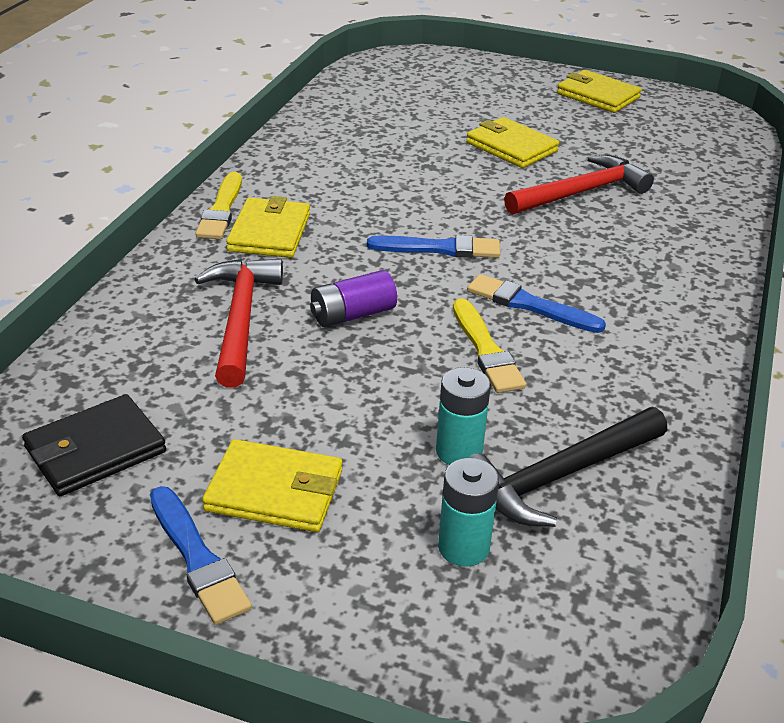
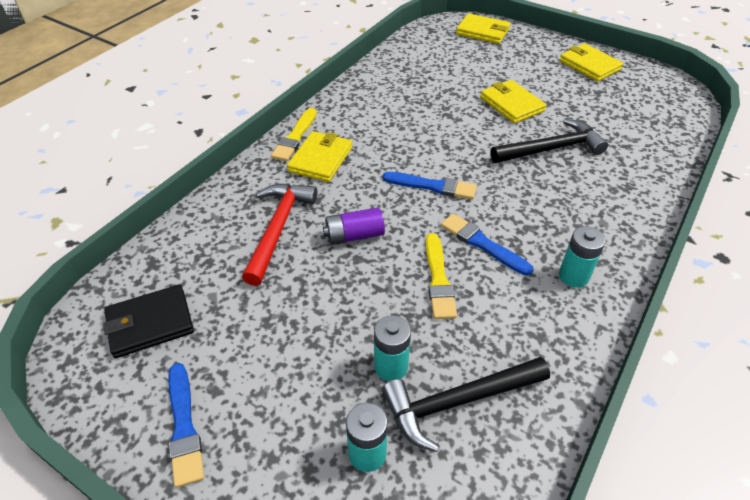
camera: 15 degrees right, 10 degrees up
yellow wallet [202,439,342,532] -> yellow wallet moved to [456,13,510,44]
red hammer [504,155,654,215] -> black hammer [491,119,608,163]
none -> turquoise battery [559,226,606,288]

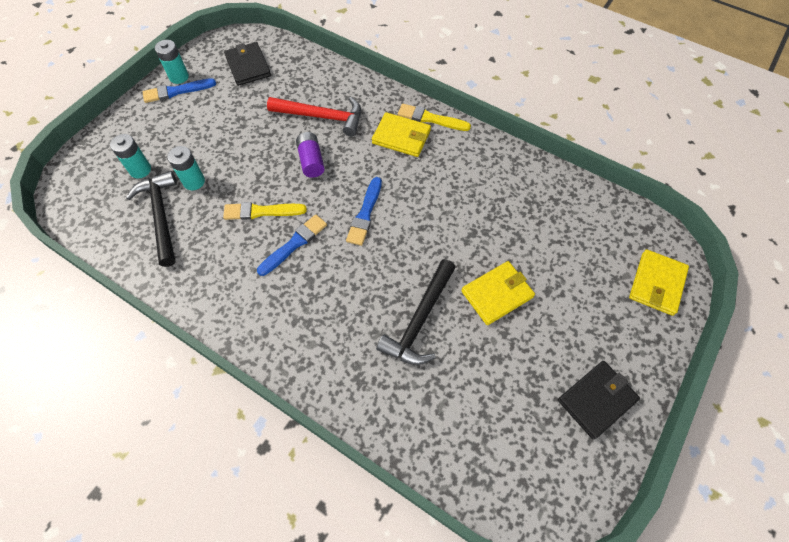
camera: 90 degrees right, 15 degrees up
black hammer [491,119,608,163] -> black hammer turned 45 degrees clockwise [376,259,456,365]
yellow wallet [559,44,623,82] -> black wallet [558,361,640,440]
turquoise battery [559,226,606,288] -> turquoise battery moved to [155,40,189,84]

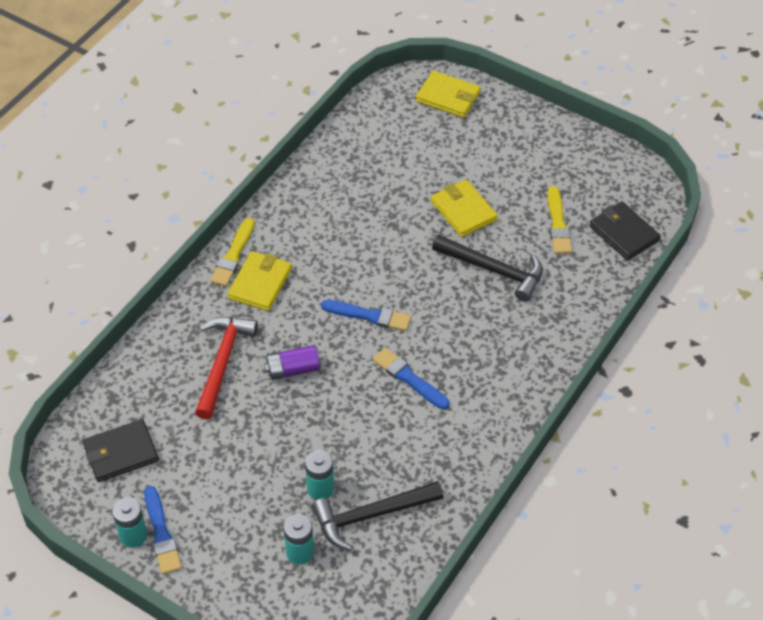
camera: 90 degrees left, 10 degrees down
yellow brush [223,202,307,220] -> yellow brush moved to [548,186,572,254]
black wallet [558,361,640,440] -> black wallet moved to [589,201,661,261]

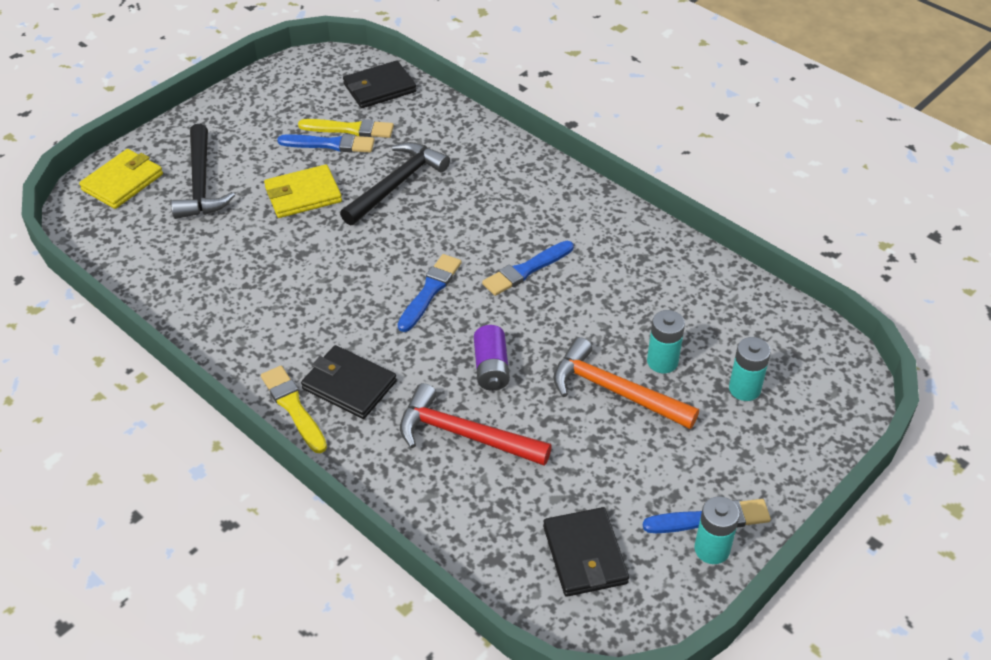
camera: 80 degrees left, 5 degrees down
yellow brush [210,218,255,286] -> yellow brush turned 150 degrees counterclockwise [261,366,327,453]
yellow wallet [227,251,292,311] -> black wallet [301,345,397,419]
black hammer [312,481,444,550] -> black hammer moved to [171,124,235,219]
none -> blue brush [277,134,375,152]
none -> orange hammer [553,337,699,429]

